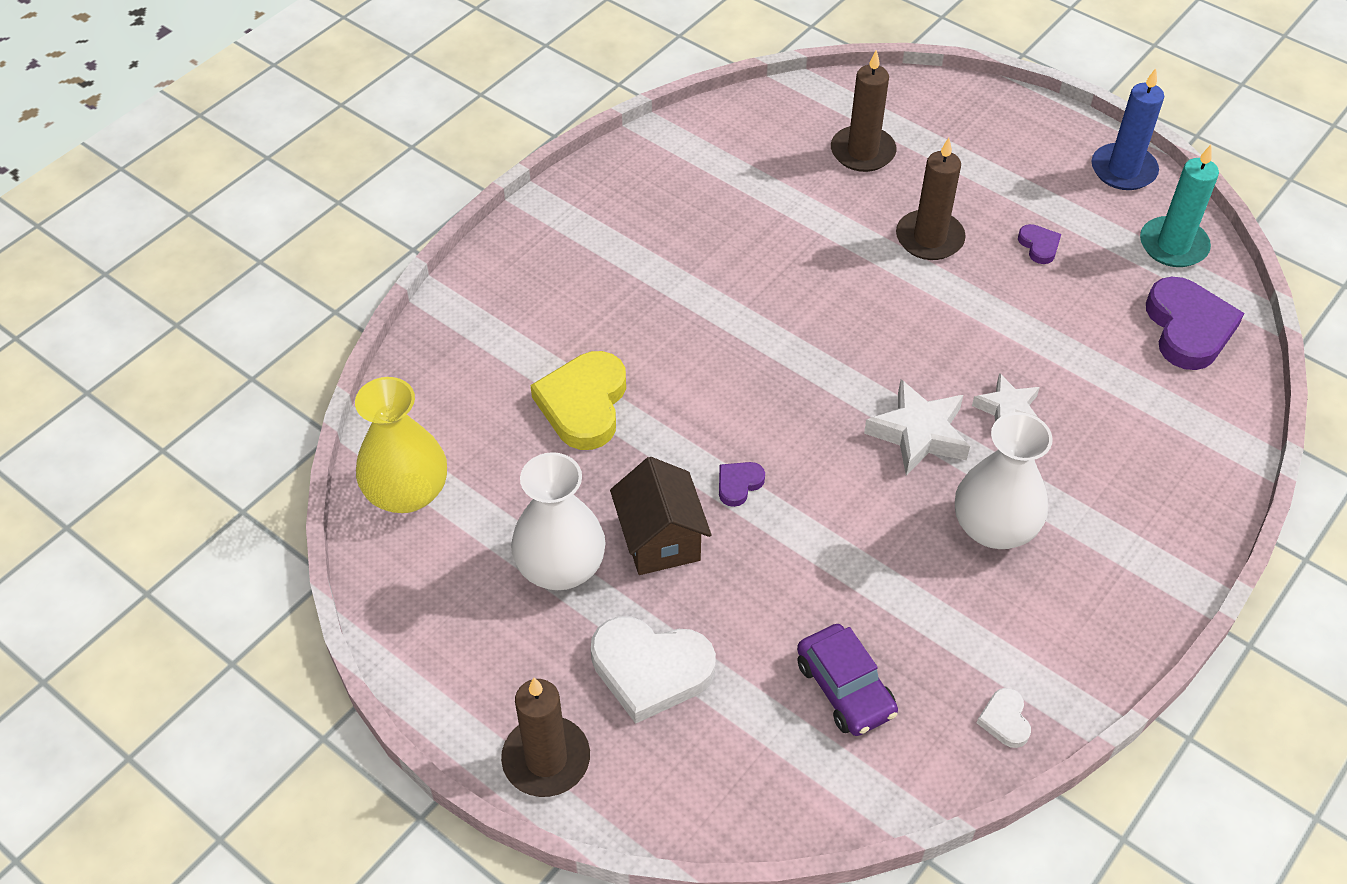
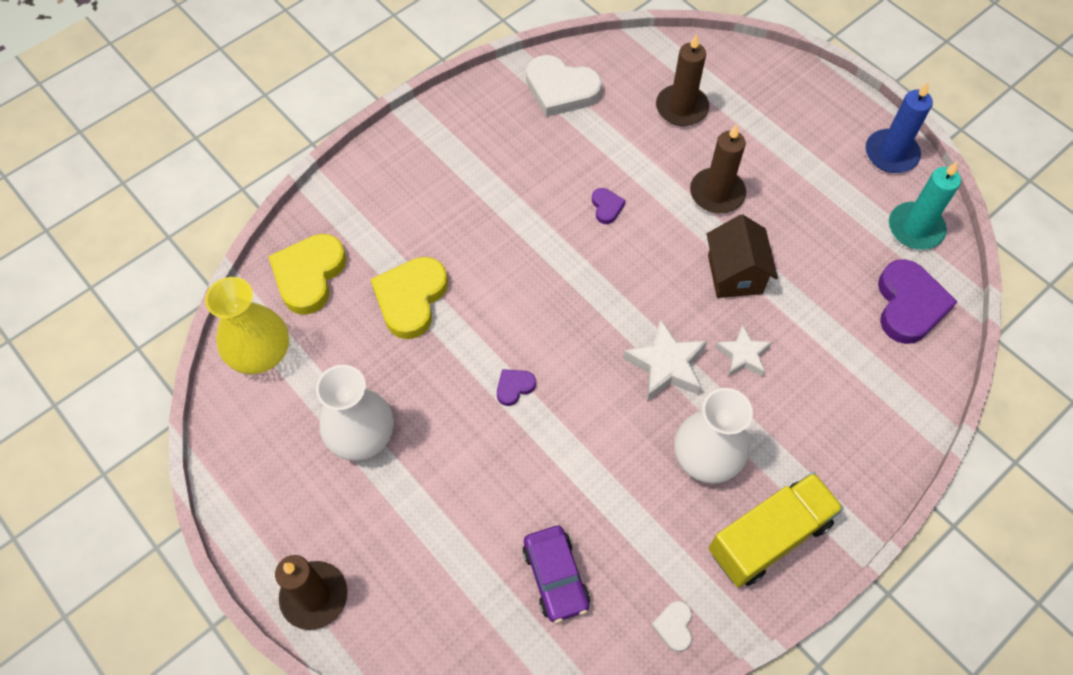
camera: 10 degrees right, 10 degrees up
white heart [591,616,716,724] -> white heart moved to [526,55,602,117]
brown house [610,457,711,575] -> brown house moved to [706,214,778,298]
purple heart [1018,224,1061,264] -> purple heart moved to [592,188,626,224]
none -> yellow heart [268,234,347,315]
none -> yellow truck [709,472,844,587]

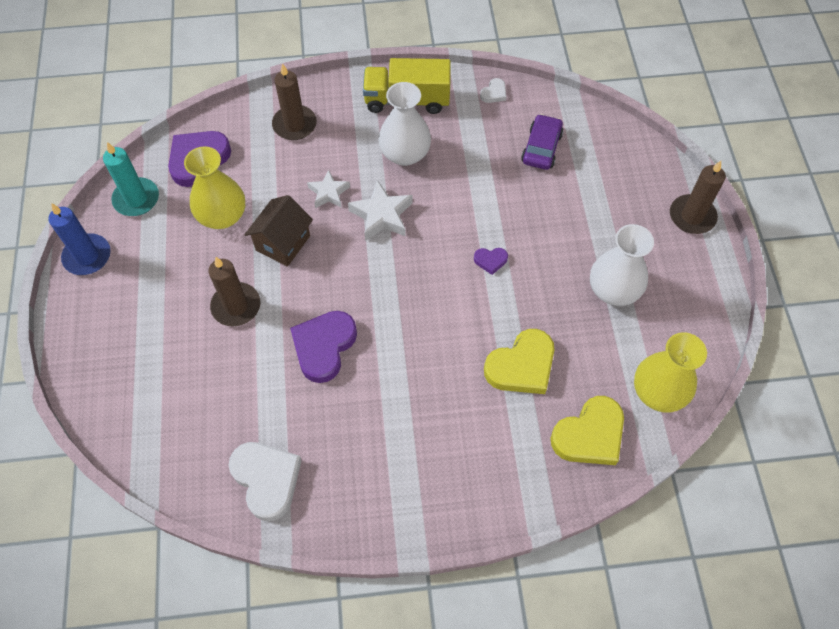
camera: 145 degrees left, 0 degrees up
purple heart [592,188,626,224] -> purple heart [290,311,357,383], size x2.12
brown candle [656,33,709,126] -> brown candle moved to [272,63,317,140]
none -> yellow vase [184,146,245,229]

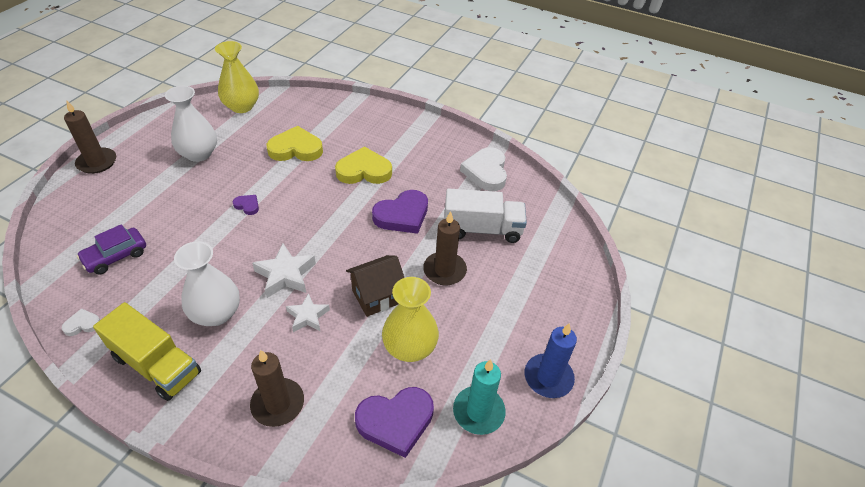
camera: 150 degrees left, 15 degrees down
yellow heart [550,396,624,465] -> yellow heart moved to [335,146,392,184]
none -> white truck [444,188,527,243]

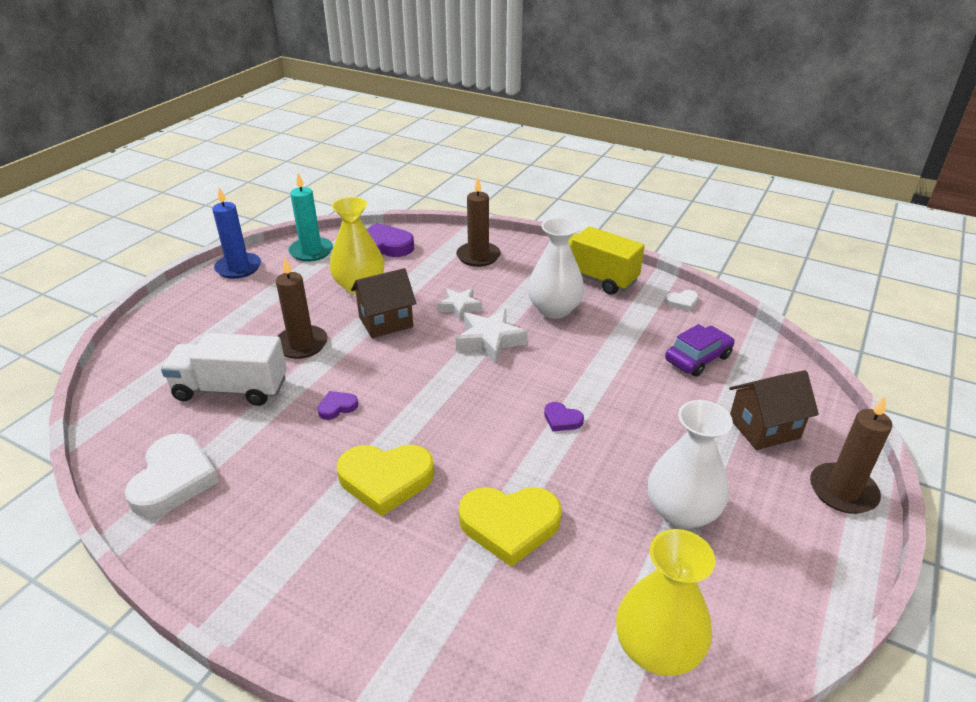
camera: 175 degrees left, 10 degrees down
purple heart [372,190,428,234] -> purple heart [317,391,358,420], size x0.47
none -> brown house [729,370,819,450]

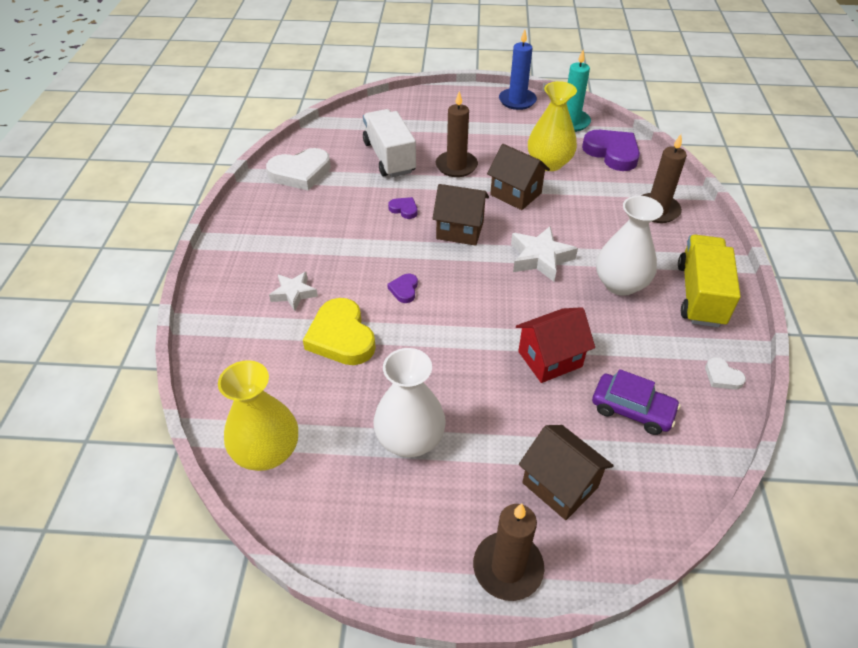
camera: 65 degrees right, 10 degrees up
yellow heart [337,445,434,516] -> none
white star [437,288,482,321] -> white star moved to [269,272,318,311]
purple heart [544,402,584,431] -> purple heart moved to [387,274,418,303]
none -> brown house [432,184,489,246]
none -> red house [516,307,595,383]

